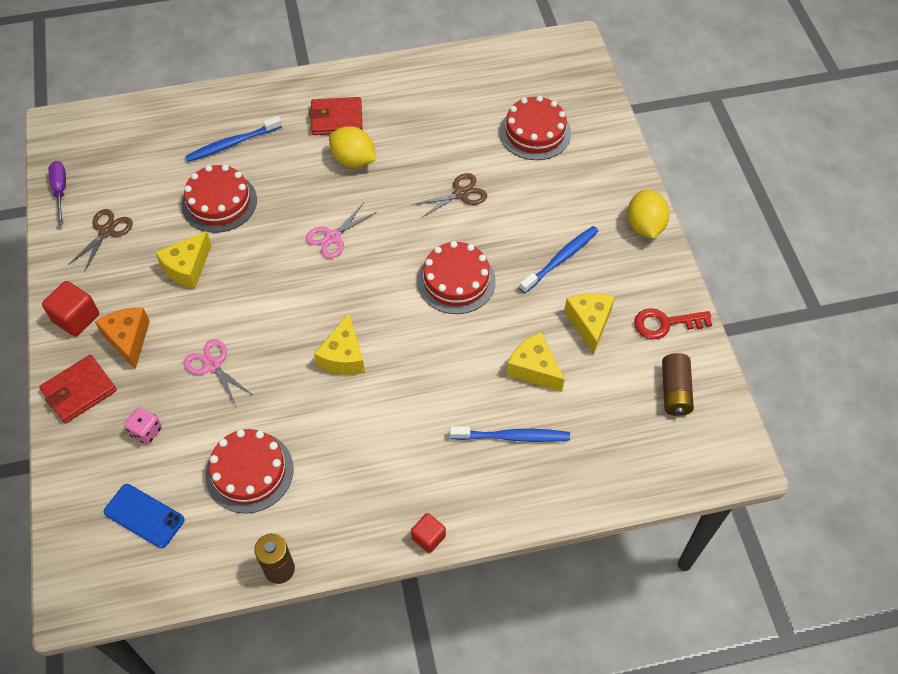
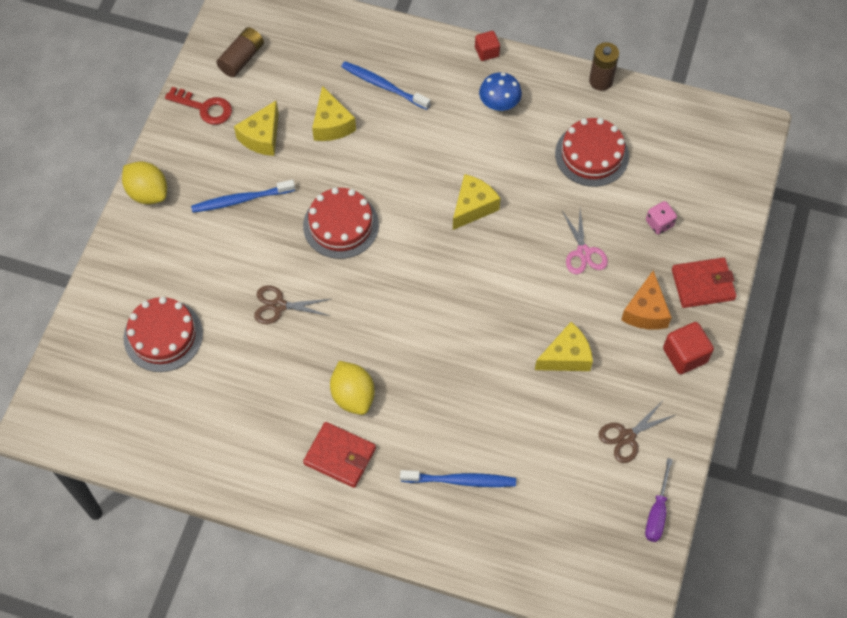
camera: 150 degrees left, 5 degrees up
blue phone [104,484,185,548] -> none
red cake [181,165,257,233] -> none
pink scissors [306,203,377,259] -> none
yellow lemon [627,190,670,239] -> yellow lemon turned 75 degrees counterclockwise [122,161,167,205]
none -> blue mushroom [479,72,522,112]

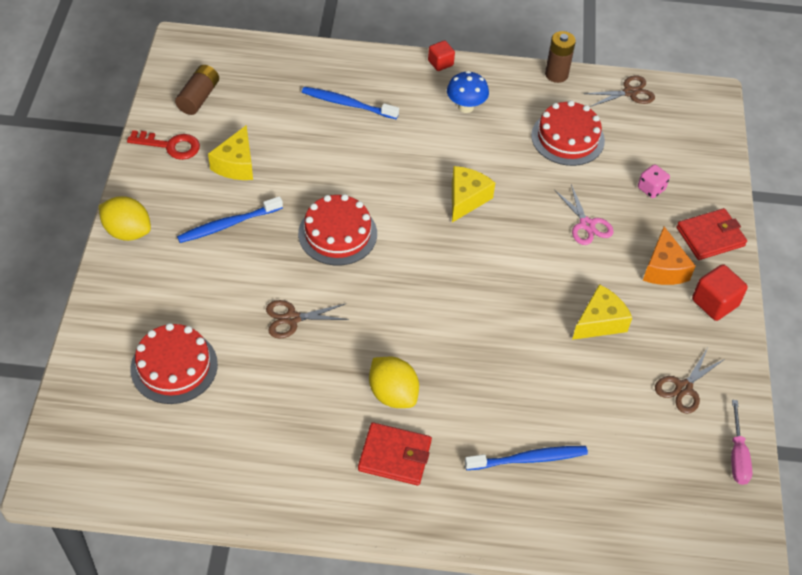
camera: 15 degrees left, 10 degrees down
yellow cheese [312,86,356,141] -> none
purple screwdriver [645,458,673,542] -> pink screwdriver [731,400,752,485]
none -> brown scissors [583,76,655,107]

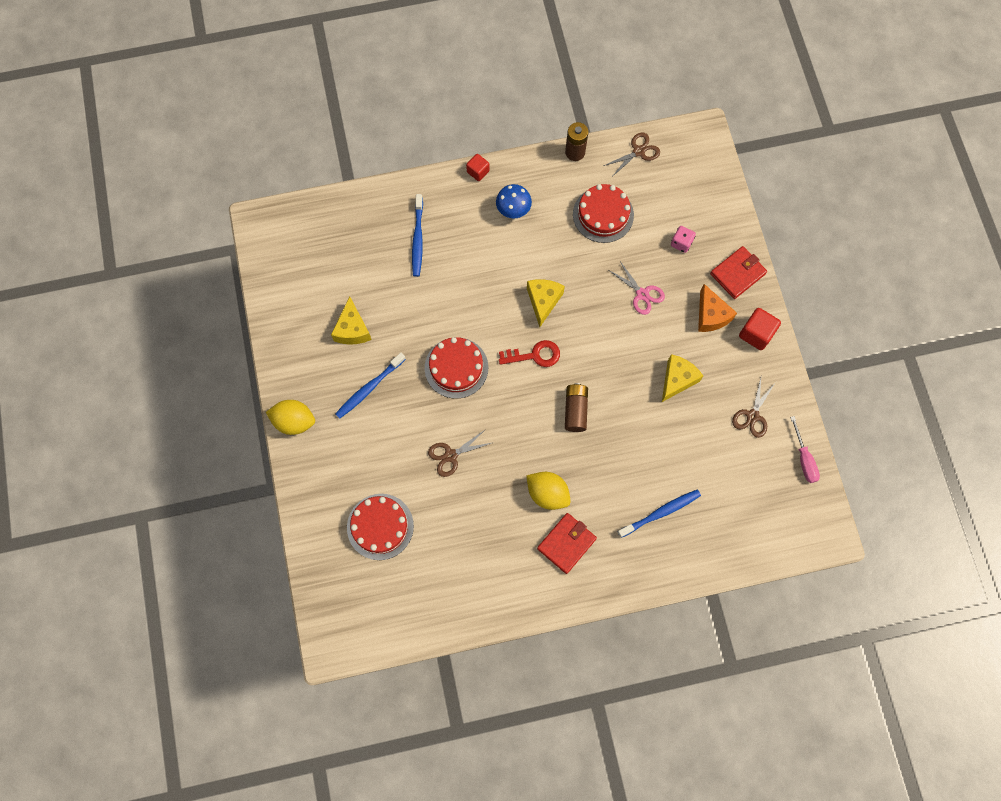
camera: 15 degrees left, 20 degrees up
red key [127,130,200,160] -> red key moved to [499,340,560,367]
brown battery [175,65,219,115] -> brown battery moved to [565,383,588,432]
blue toothbrush [302,87,399,119] -> blue toothbrush turned 90 degrees counterclockwise [412,194,423,277]
red wallet [358,422,432,486] -> red wallet turned 45 degrees counterclockwise [537,513,597,574]

